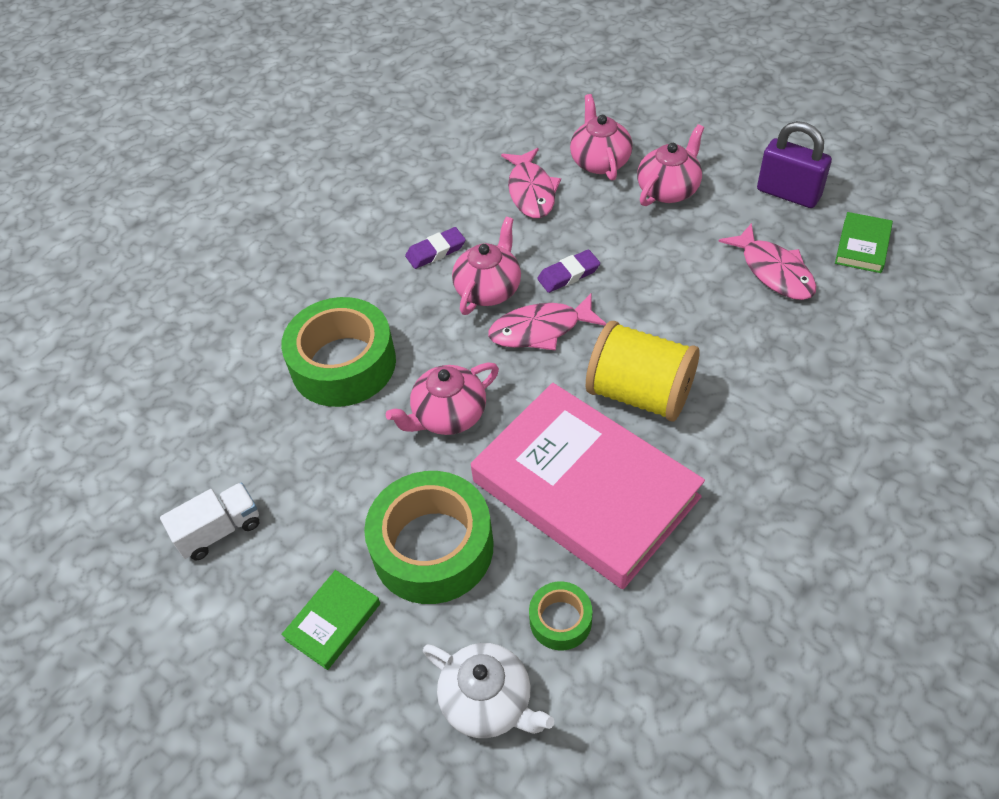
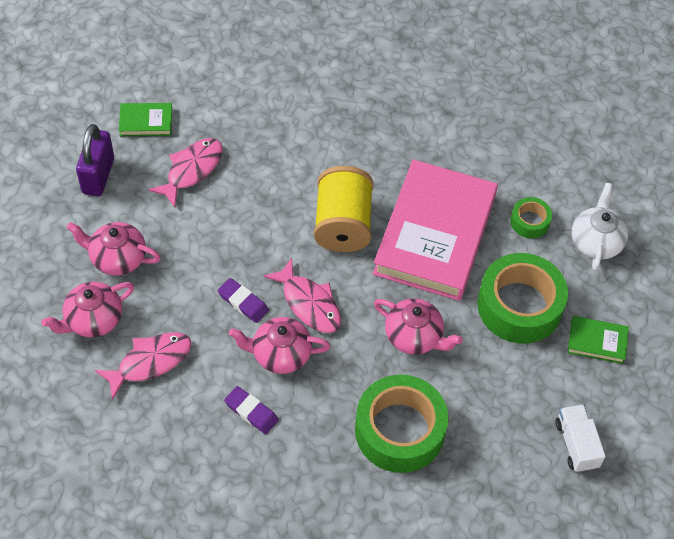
camera: 120 degrees left, 5 degrees up
white truck [160,482,259,560] -> white truck turned 45 degrees clockwise [555,404,606,472]

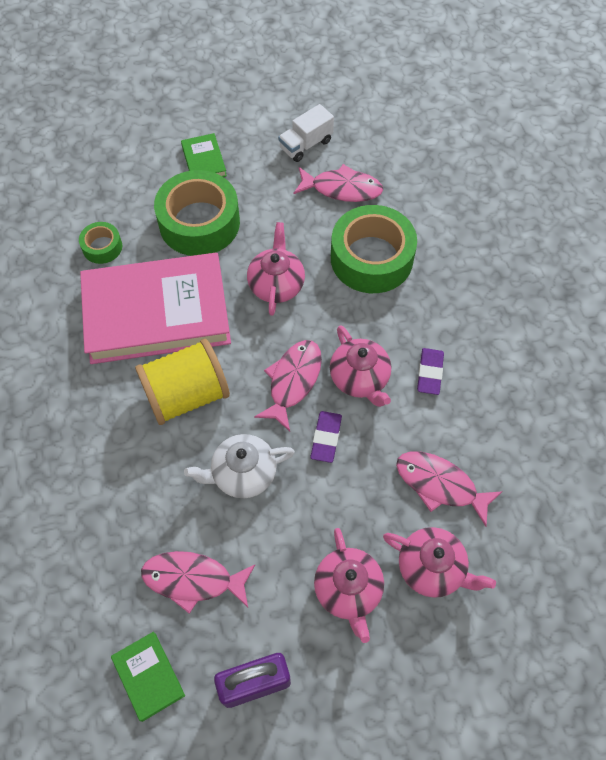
camera: 115 degrees left, 5 degrees up
white teapot [572,183,628,271] -> white teapot moved to [184,434,295,498]
none -> pink fish [294,164,383,202]

